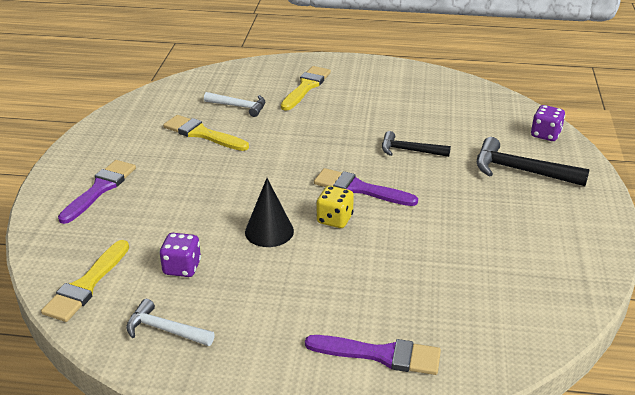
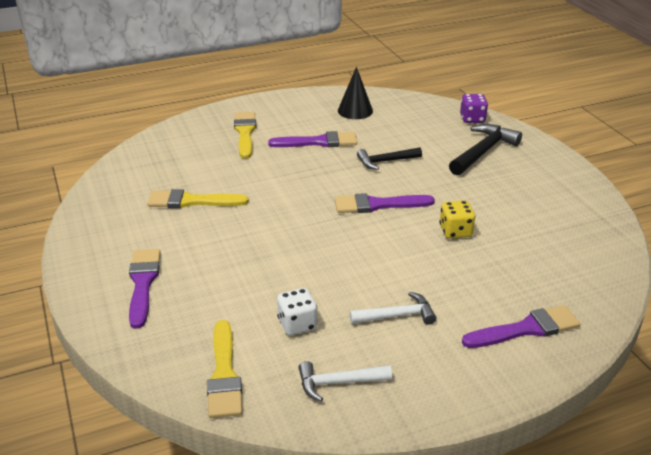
camera: 30 degrees left, 0 degrees up
purple dice [160,233,201,277] -> white dice [277,288,317,335]
white hammer [204,92,265,117] -> white hammer moved to [350,292,436,325]
black cone [245,178,294,247] -> black cone moved to [338,67,373,119]
yellow dice [316,186,354,228] -> yellow dice moved to [439,200,475,238]
black hammer [477,137,590,186] -> black hammer turned 135 degrees clockwise [449,124,522,175]
none -> purple brush [268,131,357,147]

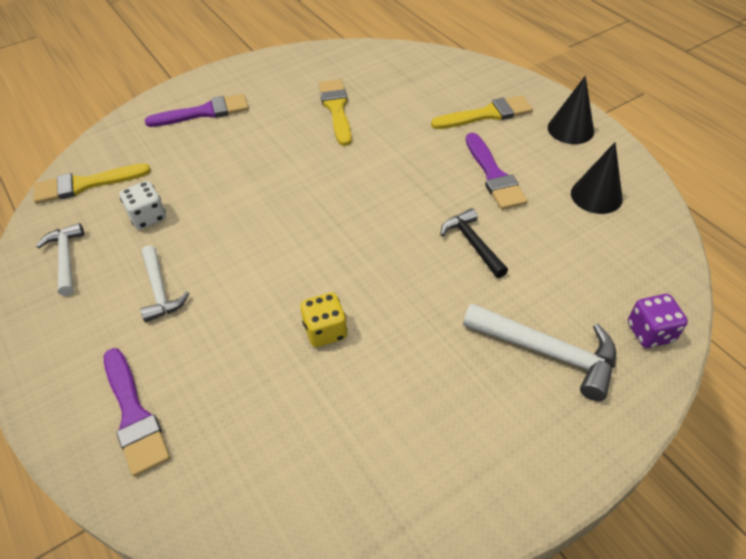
camera: 80 degrees right, 15 degrees up
purple brush [335,193,435,213] -> none
black hammer [449,124,522,175] -> white hammer [463,303,616,401]
none -> black cone [548,76,594,144]

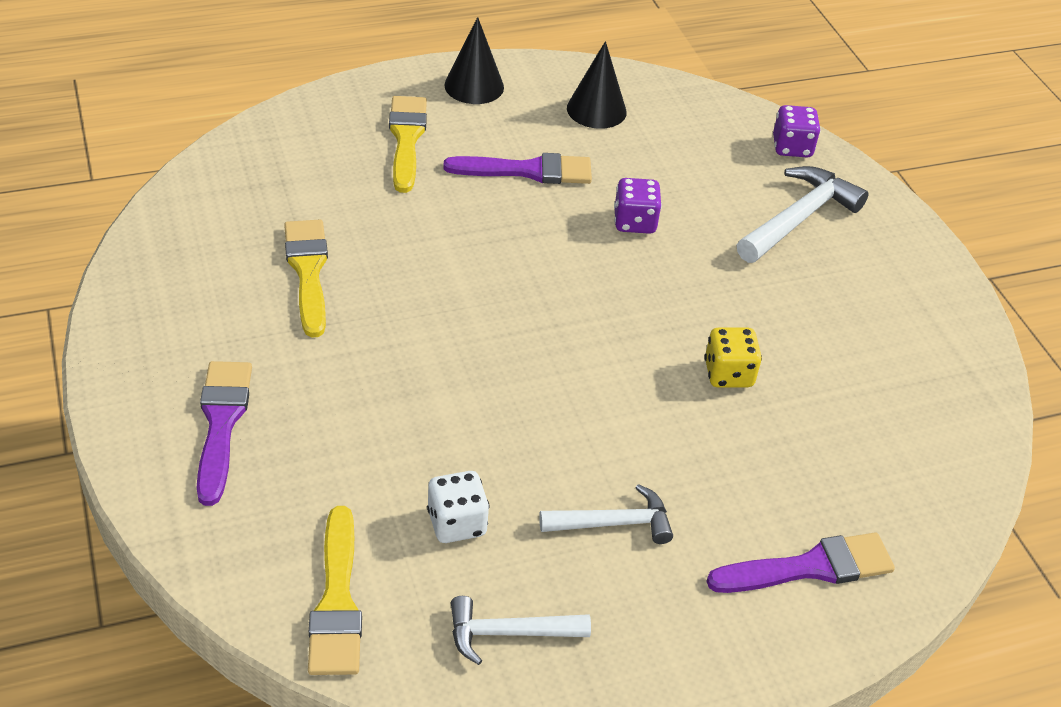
camera: 80 degrees left, 5 degrees down
yellow brush [319,79,352,146] -> yellow brush turned 75 degrees clockwise [284,220,328,338]
black hammer [440,208,508,278] -> purple dice [614,178,662,234]

